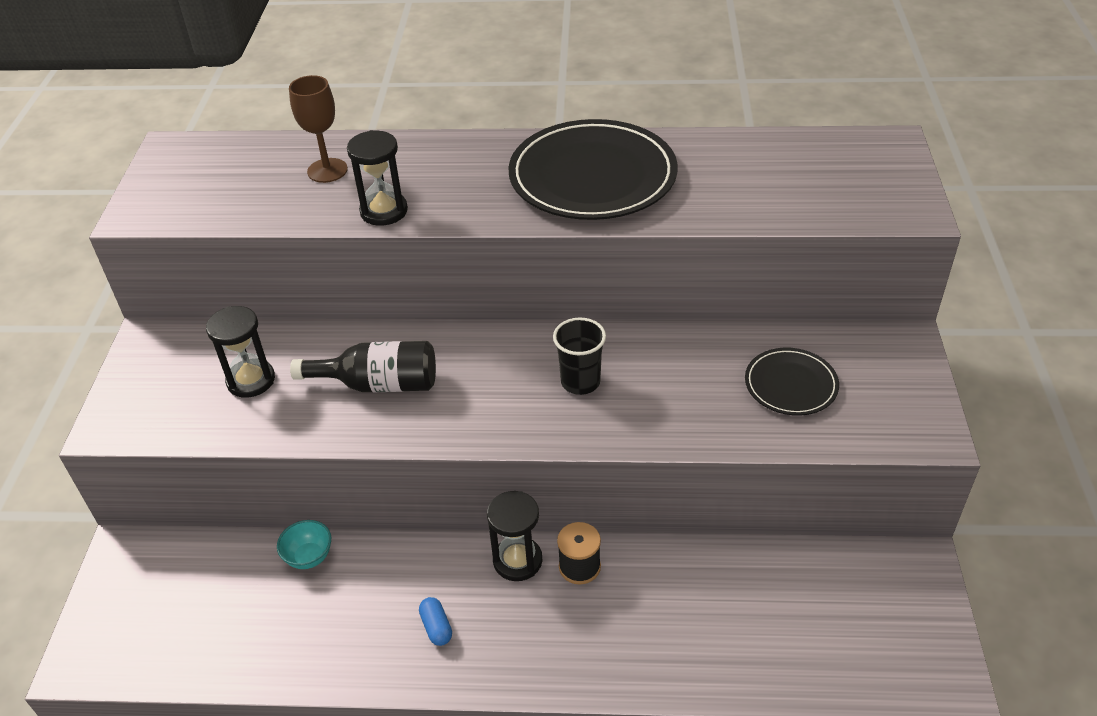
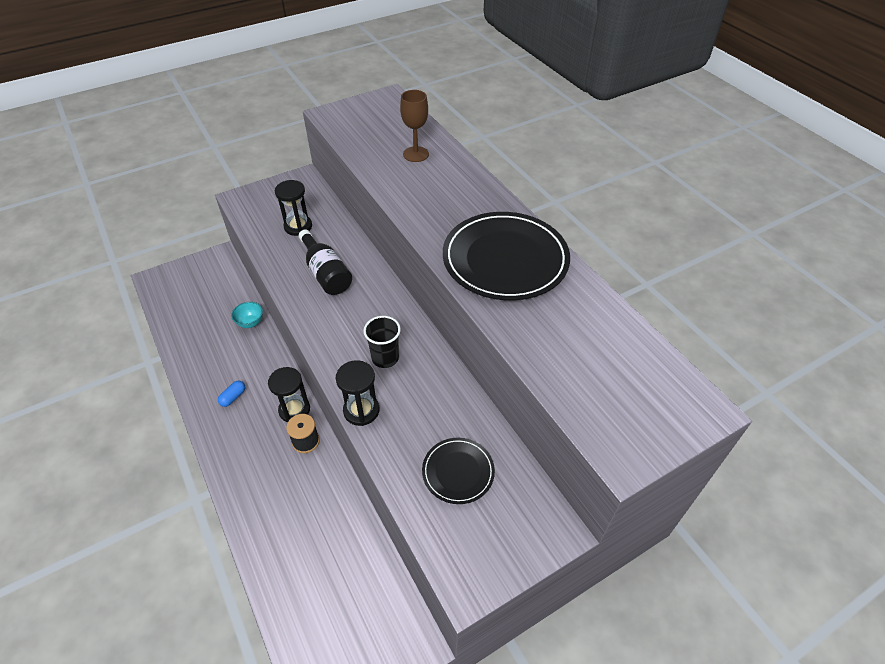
camera: 55 degrees right, 5 degrees up
black hourglass [347,130,408,226] -> black hourglass moved to [336,360,379,426]

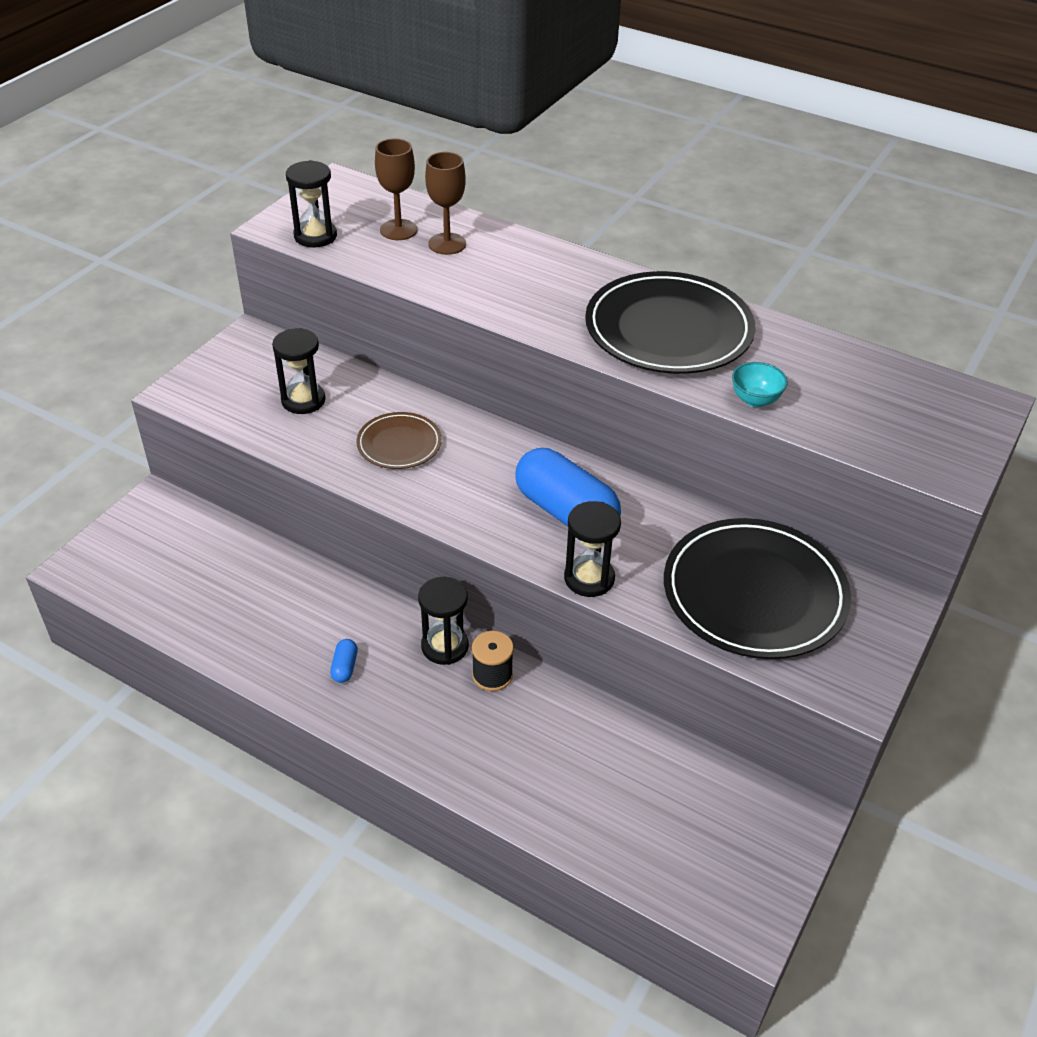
camera: 30 degrees left, 5 degrees down
turquoise bowl [231,302,263,328] -> turquoise bowl moved to [732,362,788,407]
black bottle [299,229,352,295] -> brown plate [356,412,442,469]
black cup [363,316,401,368] -> blue capsule [516,448,621,526]
black plate [422,438,495,504] -> black plate [664,518,851,659], size x1.94
none -> black hourglass [286,160,337,248]
none -> brown goblet [375,138,417,240]

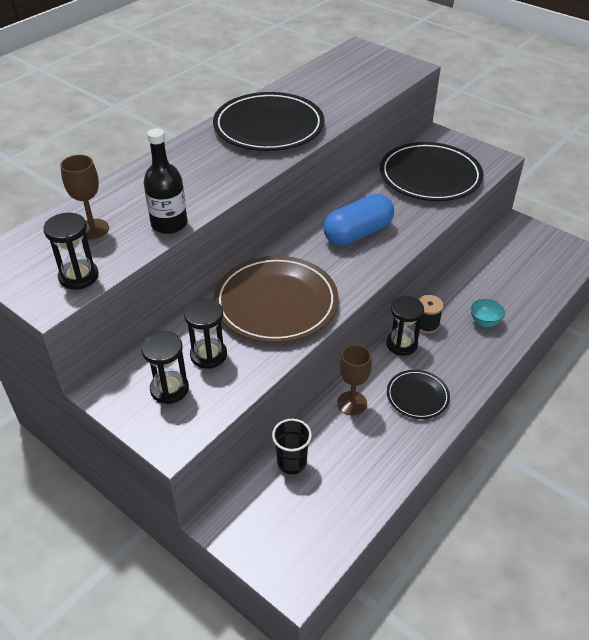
camera: 80 degrees left, 0 degrees up
blue capsule [330,639,358,683] -> black plate [387,370,450,419]
brown plate [356,412,442,469] -> brown plate [214,256,338,343], size x1.94
brown goblet [425,152,466,255] -> brown goblet moved to [337,345,372,415]
black hourglass [564,501,621,597] -> black hourglass moved to [141,331,189,404]
turquoise bowl [732,362,788,407] -> turquoise bowl moved to [471,299,505,327]
none -> black bottle [144,128,187,234]
none -> black cup [272,419,312,474]

